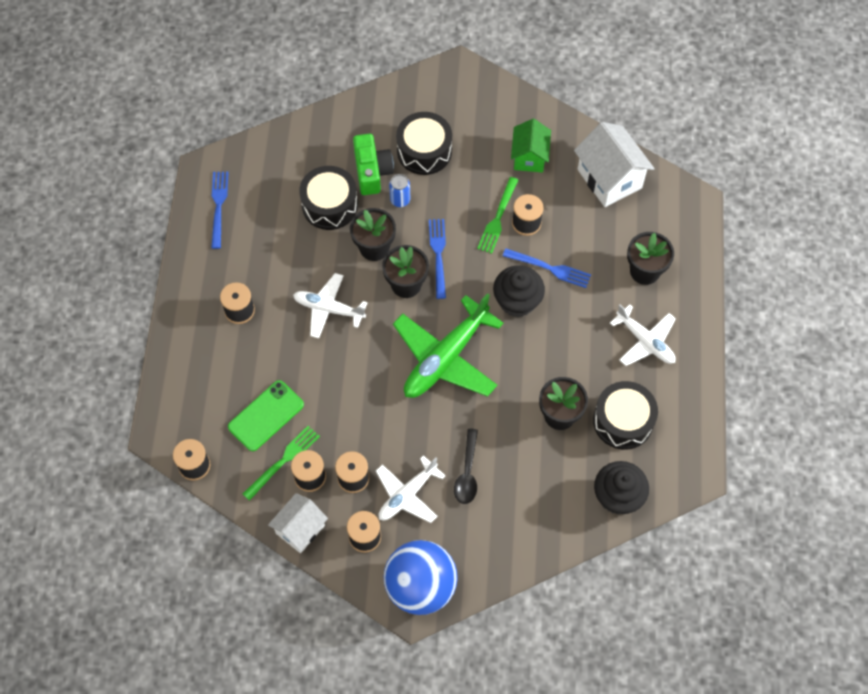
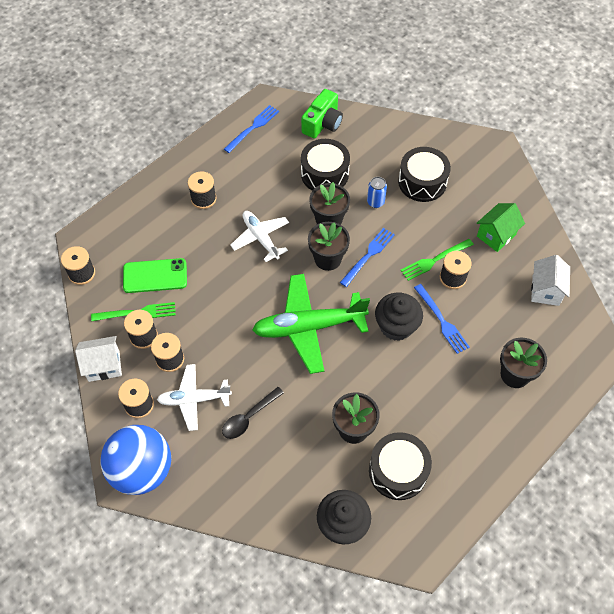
camera: 40 degrees right, 5 degrees down
green camera [353,134,394,195] -> green camera moved to [301,89,343,138]
white house [574,122,655,207] -> white house [531,255,570,306], size x0.65
white plane [610,304,676,366] -> none

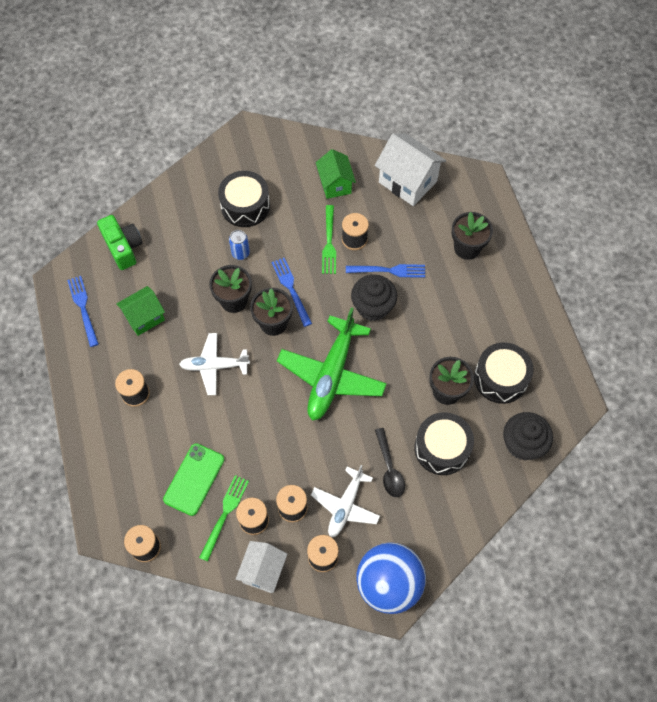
camera: 60 degrees left, 5 degrees up
black drum [301,139,350,191] -> black drum moved to [414,412,474,475]
white house [531,255,570,306] -> white house [375,133,446,206], size x1.53
none -> green house [116,286,165,336]

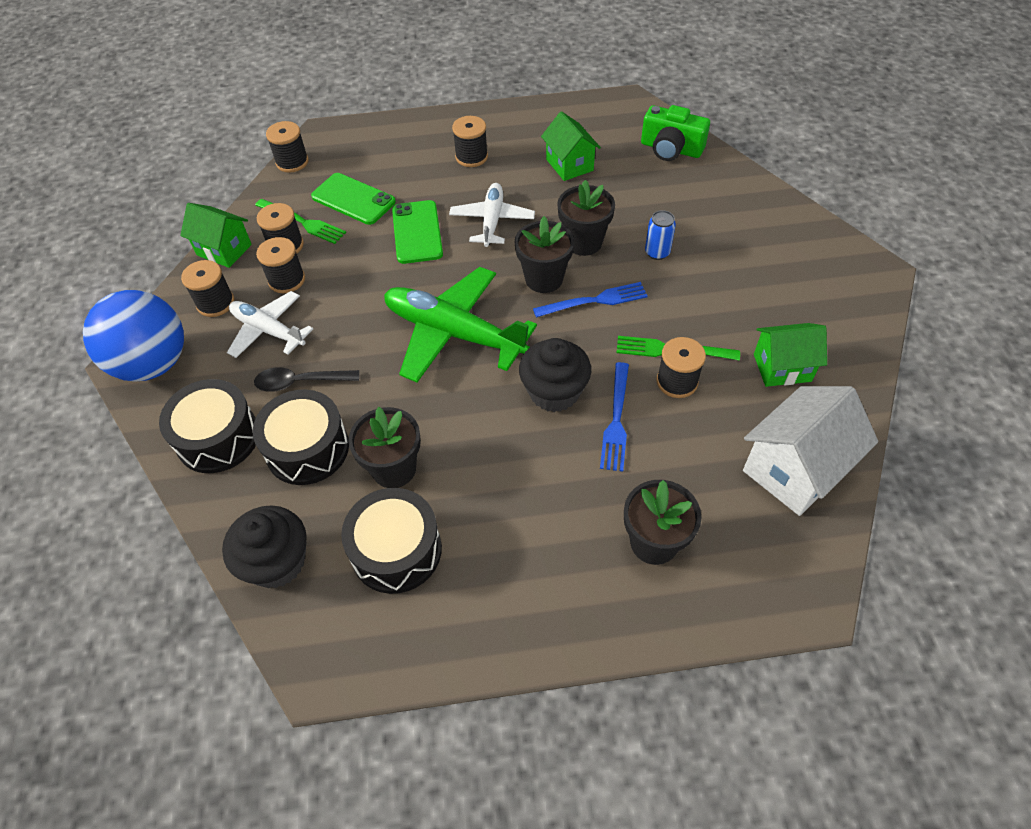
camera: 100 degrees right, 10 degrees down
blue fork [67,276,99,347] -> none
green camera [97,215,143,270] -> green camera turned 45 degrees clockwise [641,105,710,161]
black drum [218,171,270,227] -> black drum moved to [159,379,256,473]
white house [236,541,287,593] -> green house [180,203,252,268]
none -> green phone [392,200,443,264]

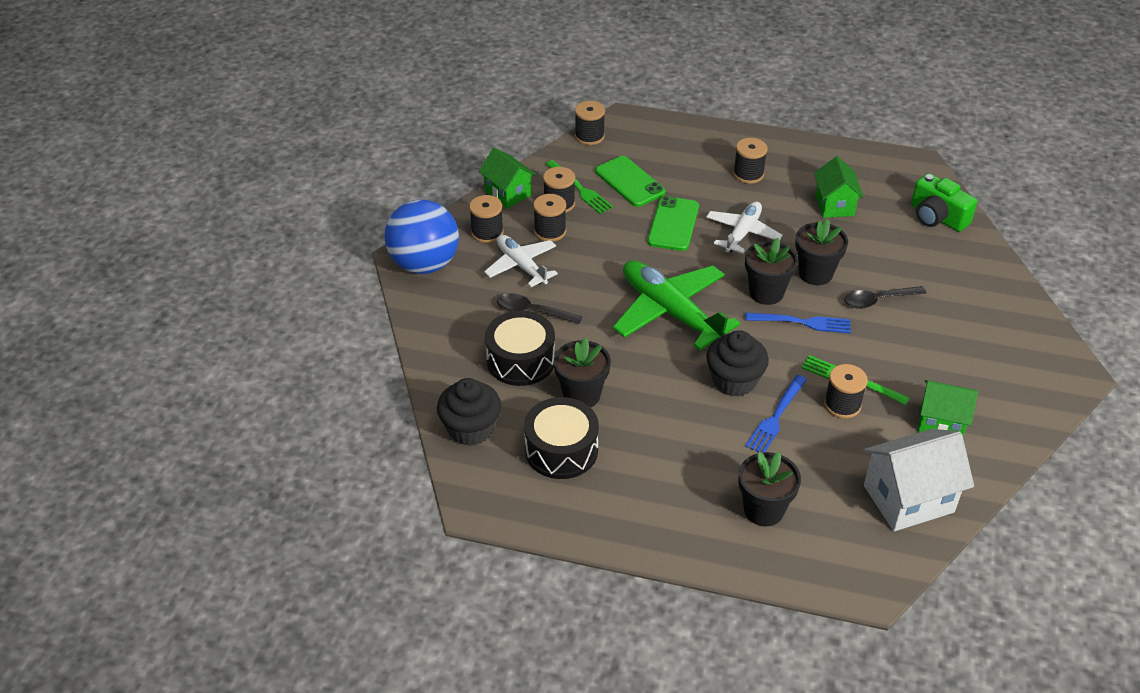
camera: 20 degrees right, 10 degrees down
black drum [159,379,256,473] -> none
blue can [645,210,676,260] -> black spoon [844,286,926,309]

